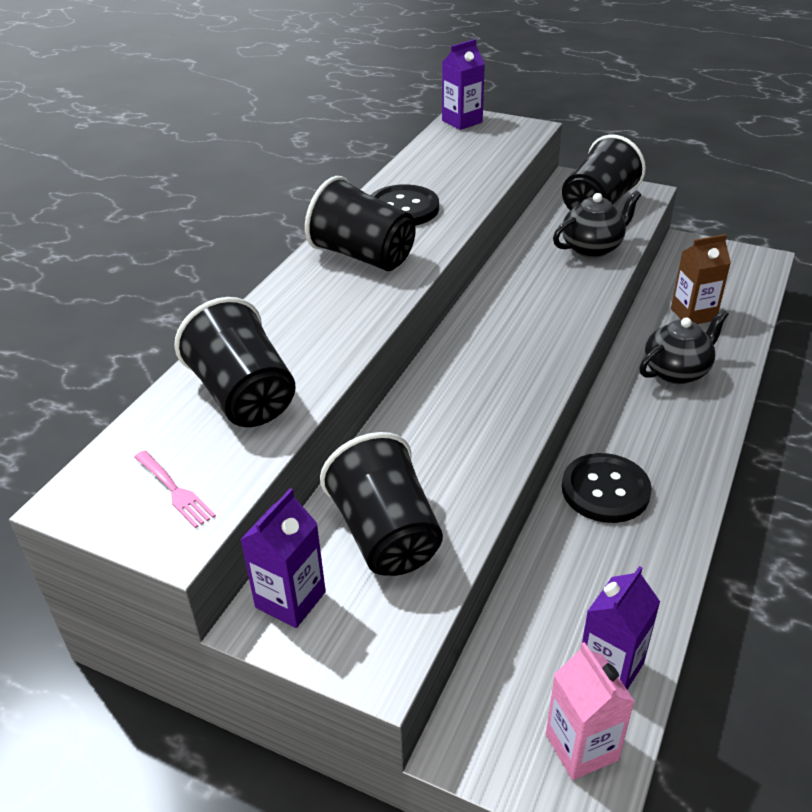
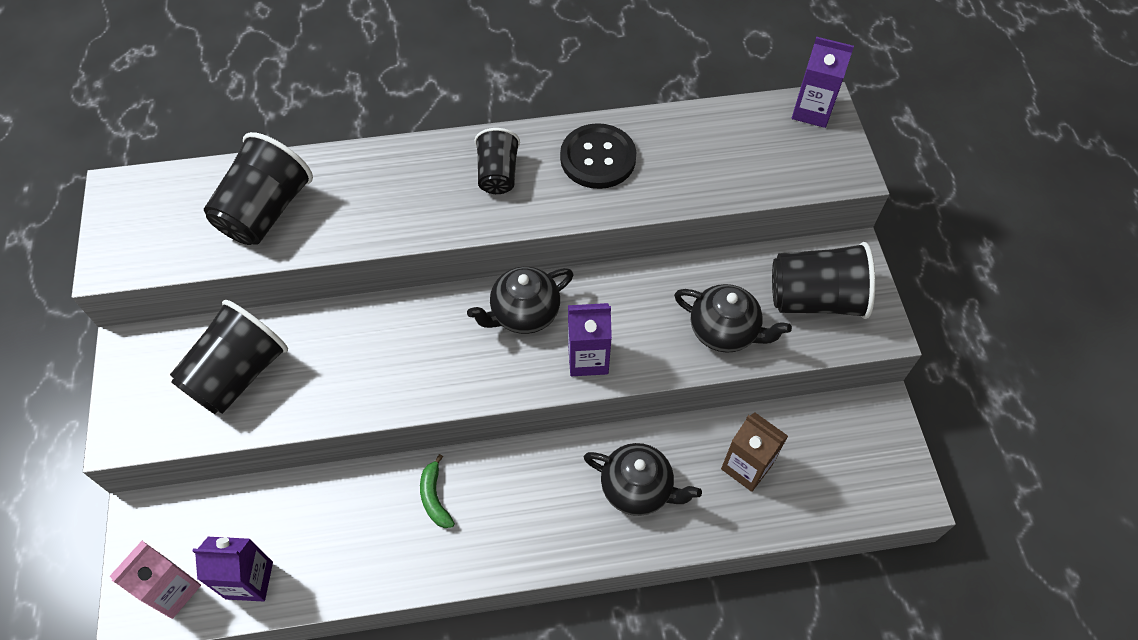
camera: 55 degrees right, 20 degrees up
pink fork [134,451,216,528] -> none
purple carton [240,488,326,628] -> purple carton moved to [568,303,612,376]
black cup [305,176,416,271] -> black cup [474,128,520,194], size x0.61
black button [562,453,652,523] -> green banana [420,454,455,528]
none -> black teapot [467,267,573,334]

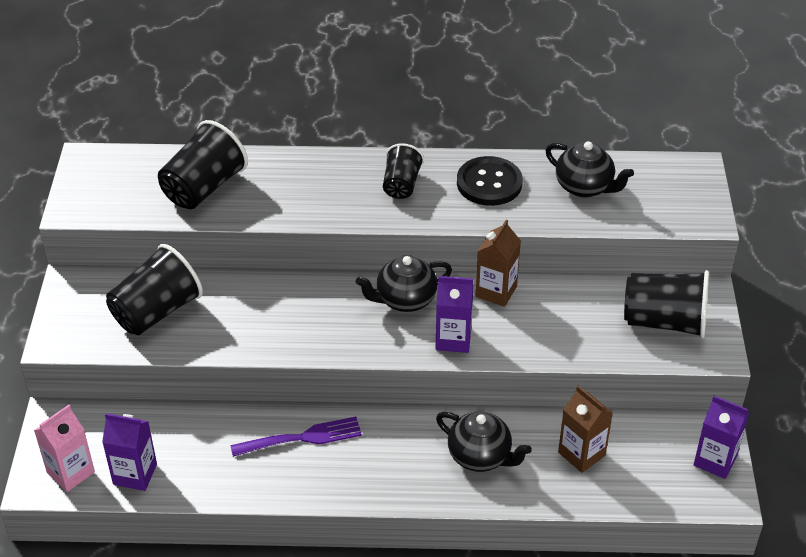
camera: 10 degrees right, 15 degrees down
green banana [420,454,455,528] -> purple fork [230,417,362,457]
black teapot [674,284,792,353] -> black teapot moved to [545,141,634,198]
purple carton [792,37,854,128] -> purple carton moved to [694,396,749,479]
none -> brown carton [476,220,521,307]

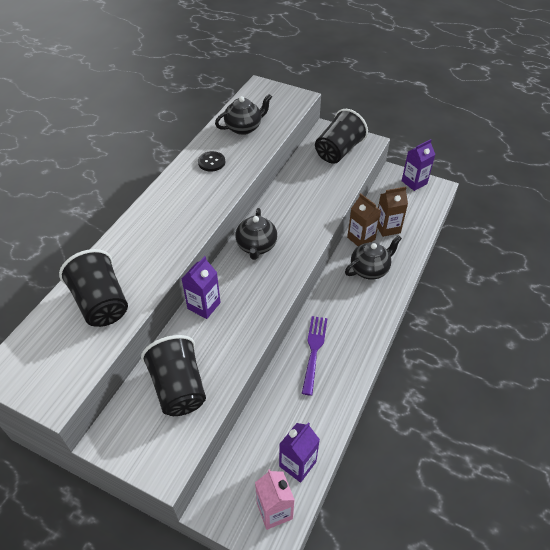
camera: 65 degrees left, 5 degrees up
black cup [383,143,424,199] -> none
purple carton [436,276,474,353] -> purple carton moved to [182,256,221,319]
black button [457,156,523,206] -> black button [198,151,225,171], size x0.62
brown carton [476,220,521,307] -> brown carton moved to [347,193,381,246]

